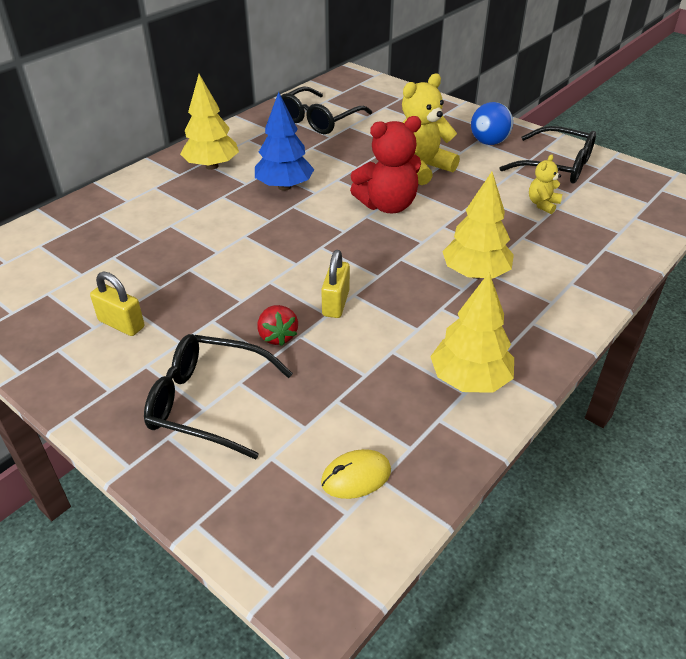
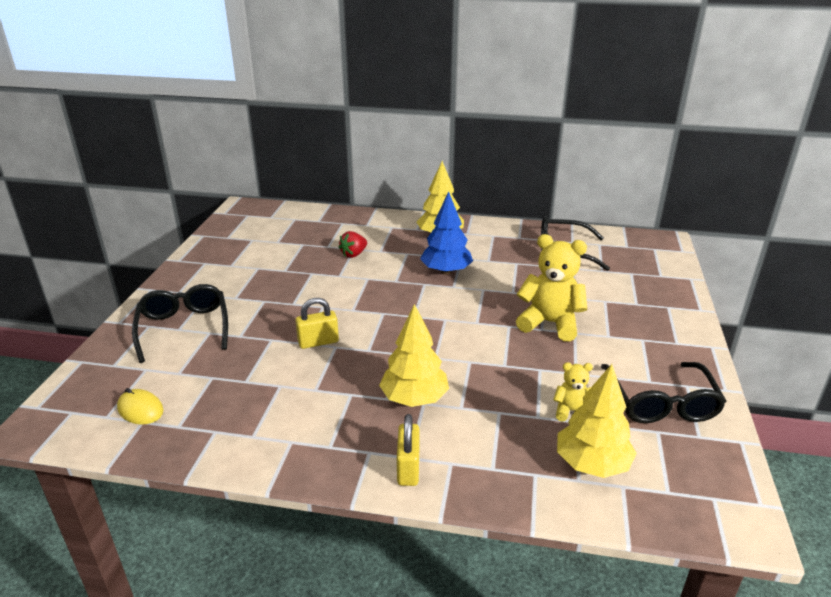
camera: 60 degrees right, 10 degrees down
yellow padlock [90,272,145,336] -> yellow padlock moved to [397,414,419,486]
red strawberry [257,305,298,346] -> red strawberry moved to [338,231,367,258]
red teddy bear [350,116,421,213] -> none
yellow tree [430,272,514,393] -> yellow tree moved to [557,364,637,478]
blue ball [471,102,513,145] -> none

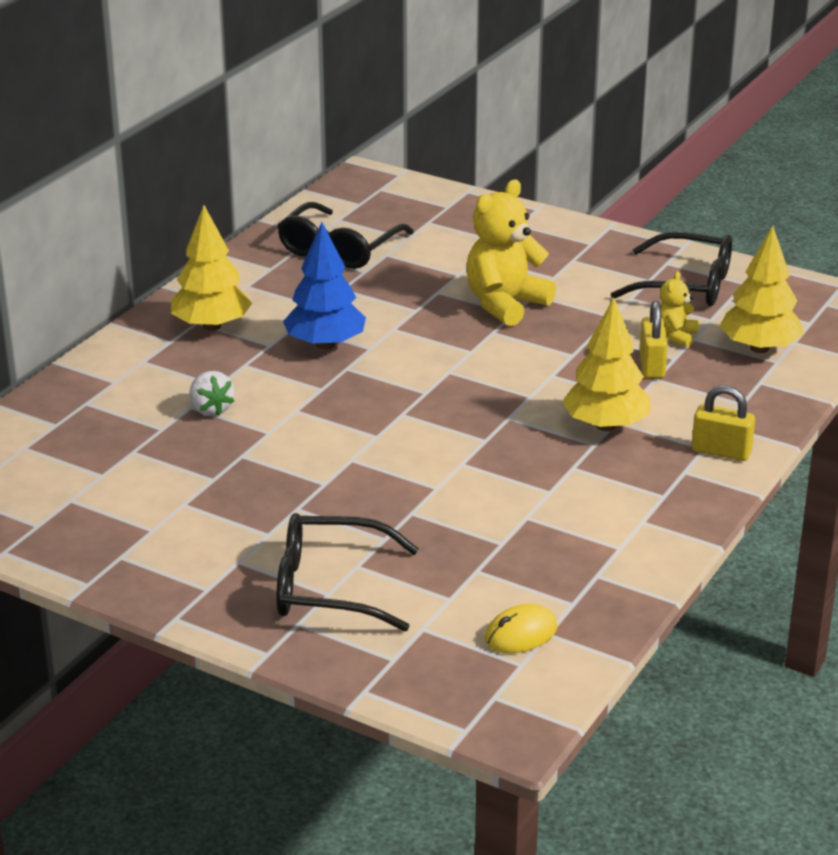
camera: 70 degrees left, 0 degrees up
yellow padlock [295,298,339,349] -> yellow padlock moved to [639,301,668,378]
red strawberry [338,231,367,258] -> white strawberry [190,371,234,416]

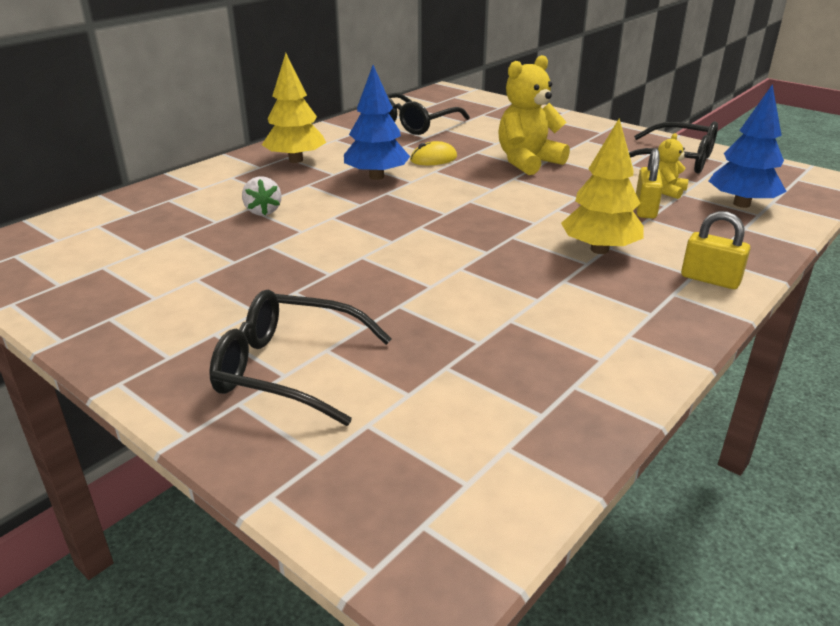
camera: 10 degrees right, 0 degrees up
yellow mouse [485,604,557,653] -> yellow mouse moved to [410,141,457,165]
yellow tree [720,225,804,353] -> blue tree [709,84,787,208]

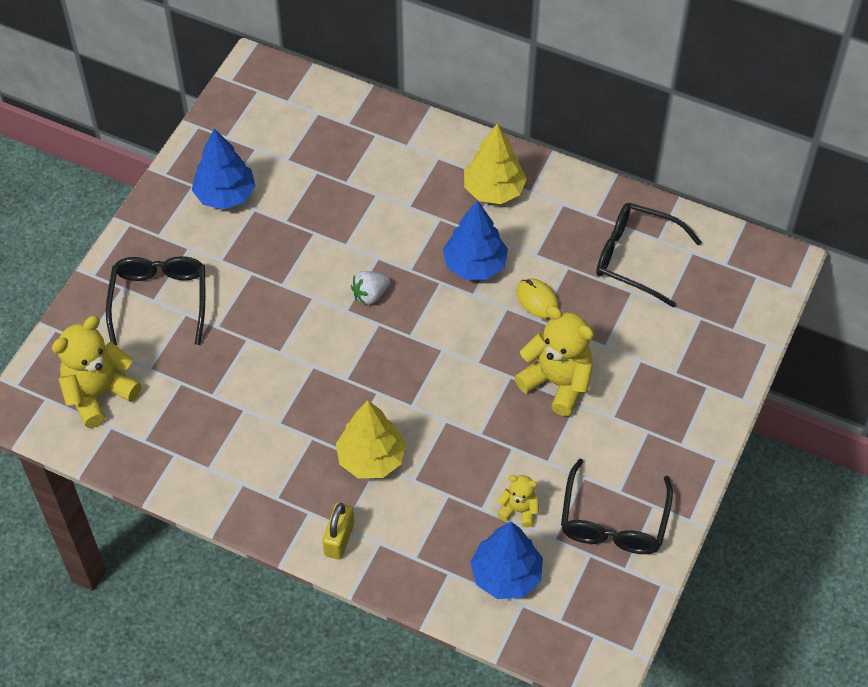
camera: 75 degrees right, 25 degrees up
white strawberry [242,176,281,216] -> white strawberry moved to [351,271,390,305]
yellow padlock [636,149,663,219] -> none
none -> yellow teddy bear [52,316,141,428]
none -> blue tree [192,128,255,210]

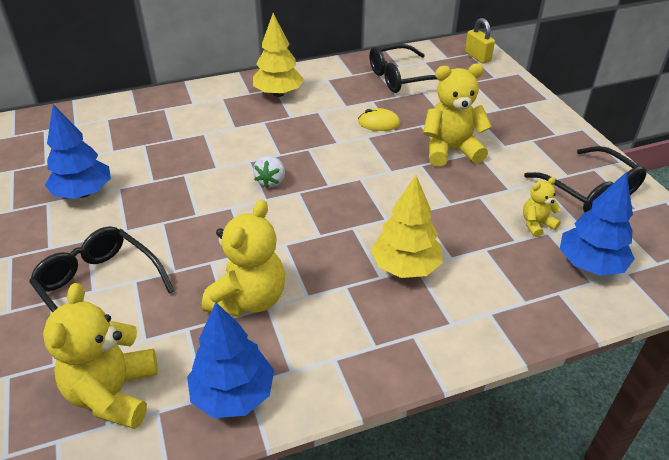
camera: 45 degrees left, 15 degrees down
yellow padlock [323,503,354,560] -> yellow padlock moved to [465,18,495,64]
blue tree [443,200,508,280] -> blue tree moved to [187,302,274,418]
none -> yellow teddy bear [202,200,285,317]

